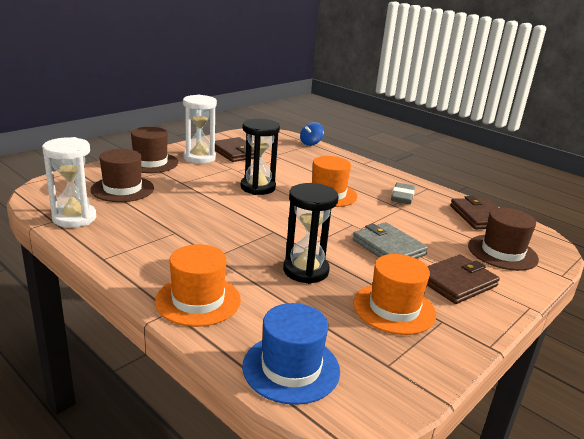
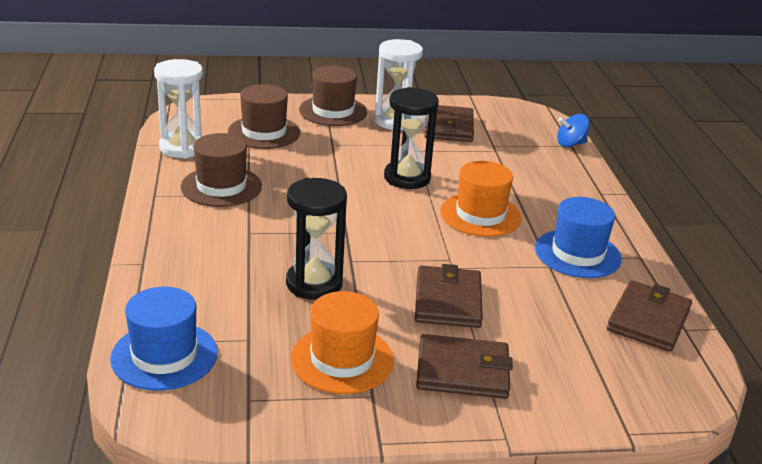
camera: 40 degrees right, 5 degrees up
orange hat [155,244,241,327] -> none
grey wallet [353,222,428,259] -> brown wallet [415,264,483,328]
grey eraser [391,183,415,204] -> blue hat [535,197,622,278]
brown hat [468,208,539,271] -> brown hat moved to [181,133,262,207]

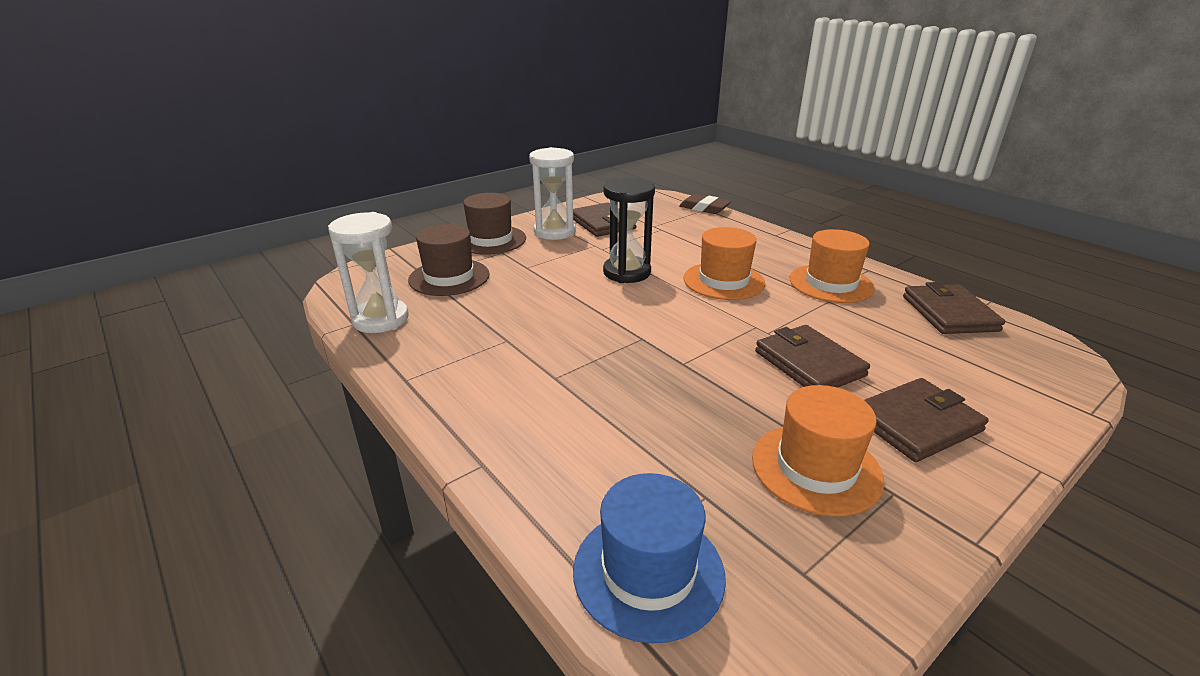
camera: 30 degrees left, 0 degrees up
brown hat [181,133,262,207] -> none
black hourglass [286,178,347,300] -> none
blue hat [535,197,622,278] -> orange hat [790,229,875,303]
blue spinning top [557,114,590,147] -> brown eraser [679,194,731,214]

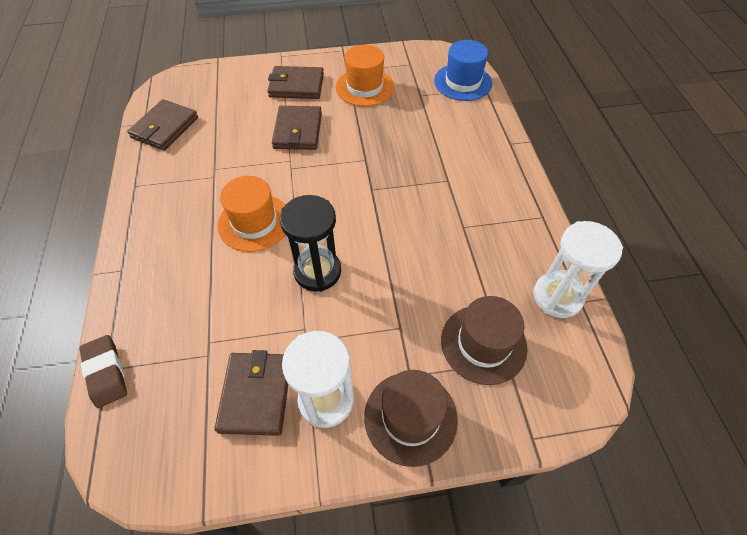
camera: 150 degrees left, 25 degrees up
orange hat [790,229,875,303] -> none

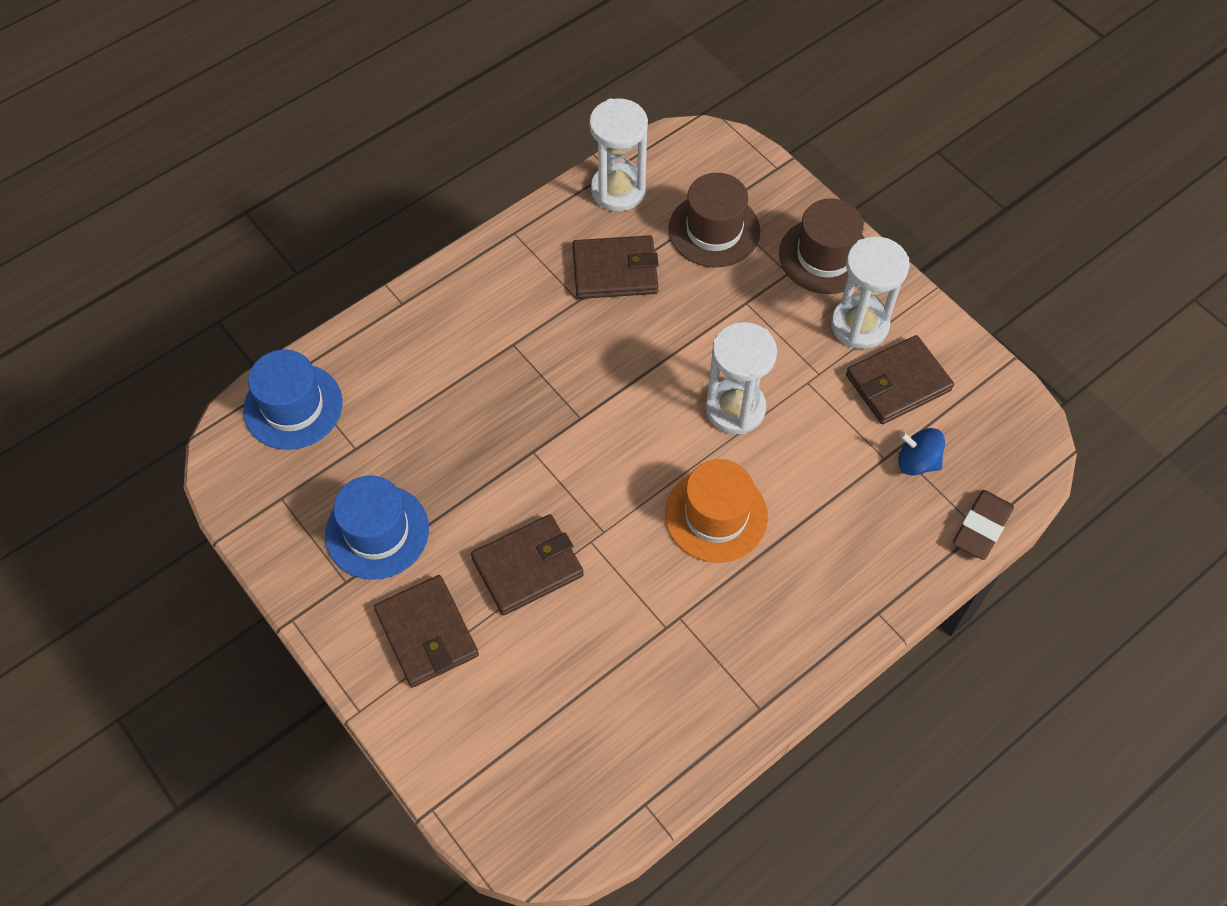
camera: 120 degrees left, 5 degrees up
brown wallet [127,99,198,151] -> brown wallet moved to [572,235,659,299]
black hourglass [280,195,341,292] -> white hourglass [705,322,777,434]
orange hat [336,45,394,107] -> blue hat [325,475,429,580]
none -> blue spinning top [898,428,945,475]

